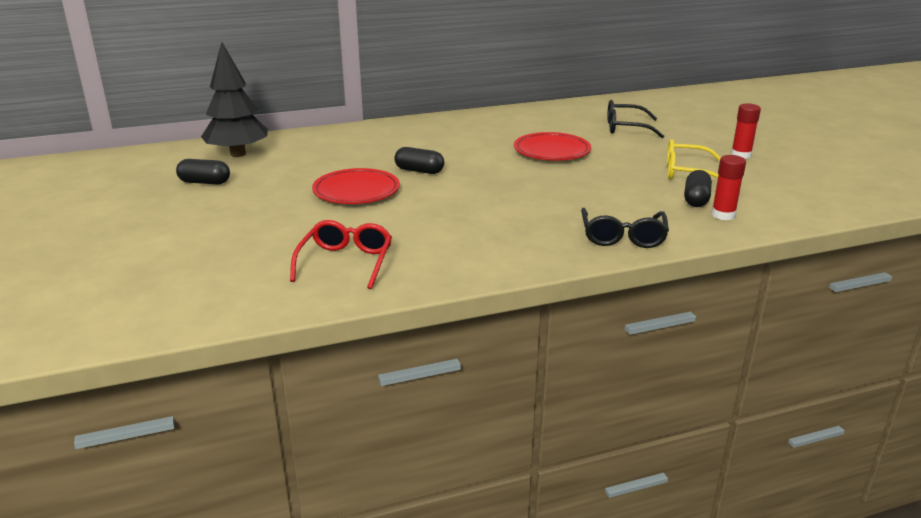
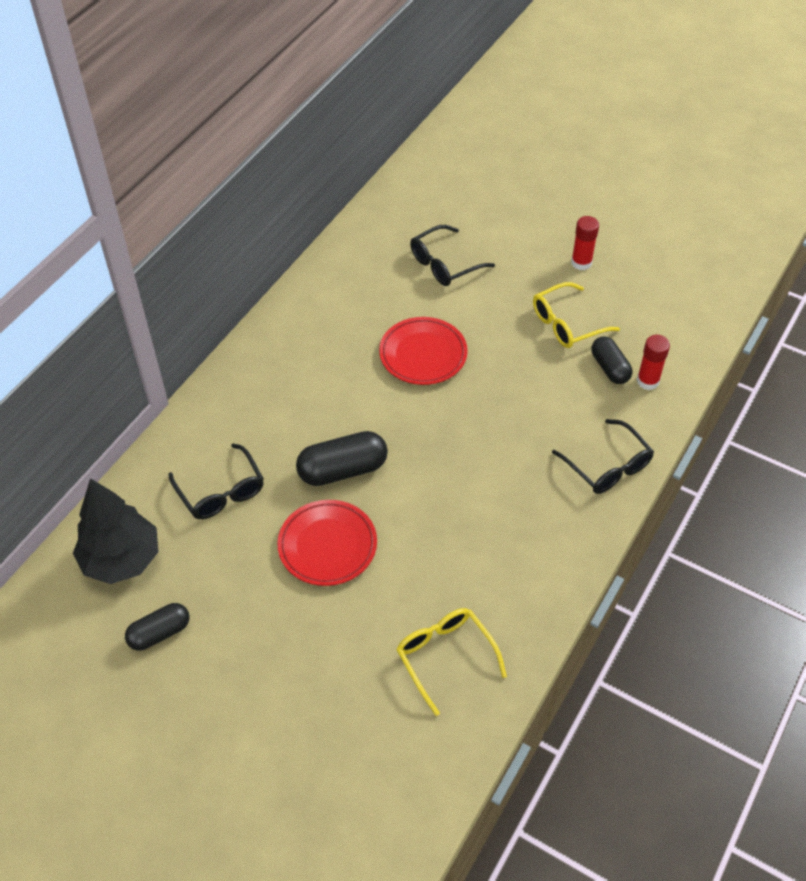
camera: 40 degrees left, 25 degrees up
red glasses [290,220,392,289] -> yellow glasses [396,608,507,716]
black capsule [395,147,444,174] -> black capsule [296,431,388,486], size x1.53
none -> black glasses [168,443,264,519]

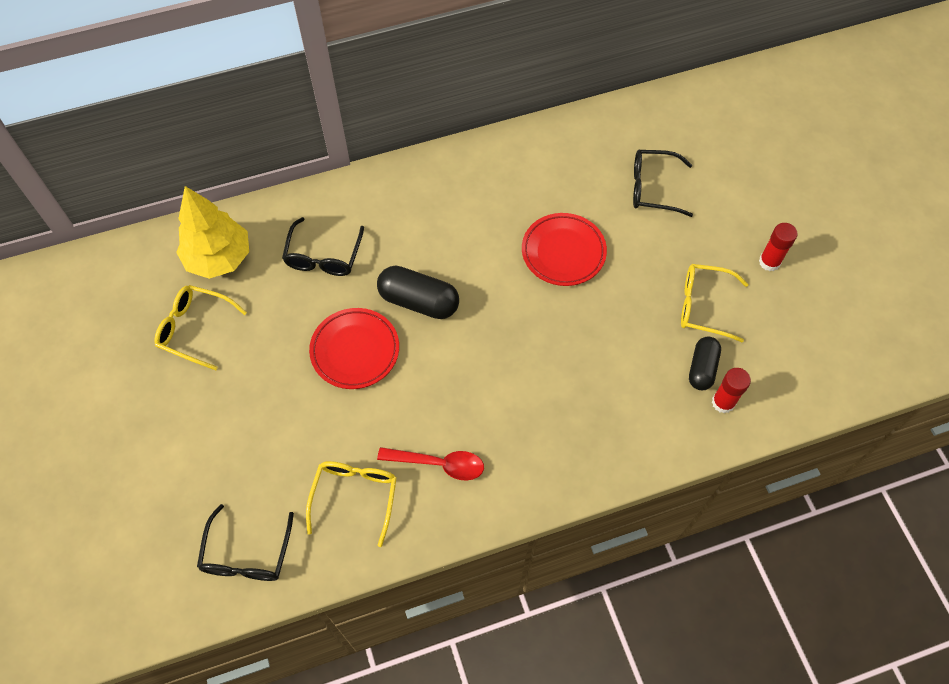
camera: 40 degrees right, 10 degrees up
black tree [73,478,158,584] -> yellow tree [176,186,249,279]
black capsule [125,603,189,651] -> yellow glasses [154,285,247,370]
black glasses [552,419,654,494] -> black glasses moved to [197,504,294,581]
none -> red spoon [377,447,484,480]

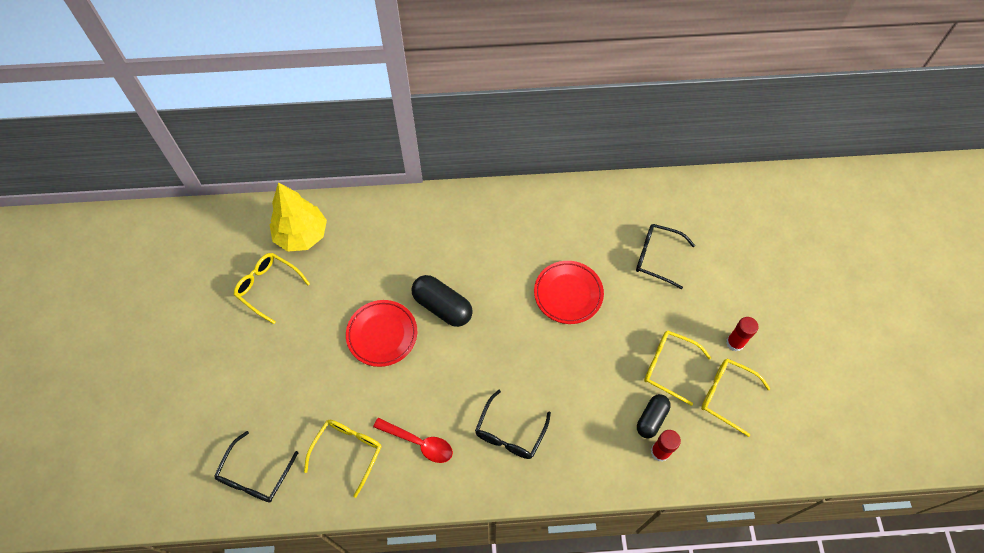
camera: 15 degrees right, 0 degrees up
black glasses [282,217,364,276] -> black glasses moved to [475,390,551,459]
none -> yellow glasses [701,358,770,437]

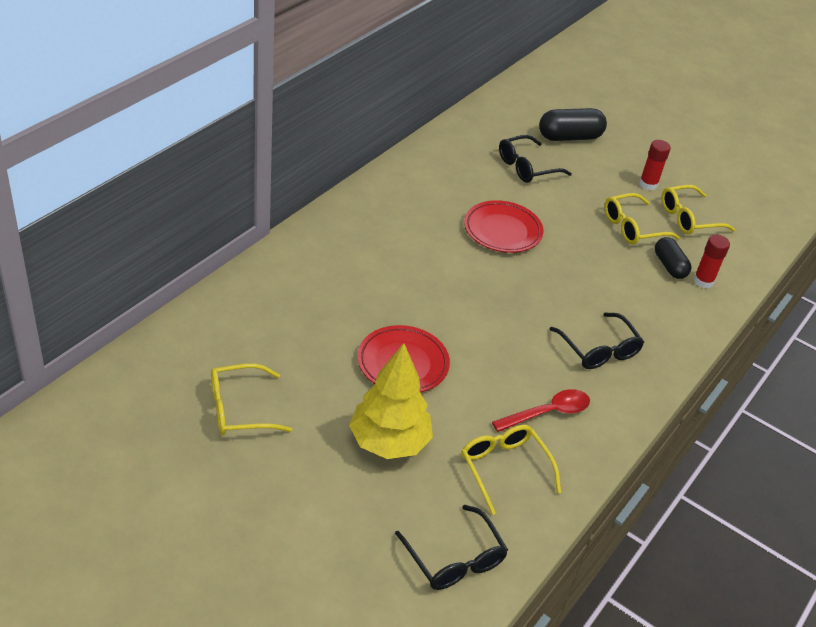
camera: 55 degrees left, 20 degrees down
yellow tree [270,183,327,252] -> yellow tree moved to [349,343,433,459]
black capsule [411,275,473,327] -> black capsule moved to [539,108,607,141]

